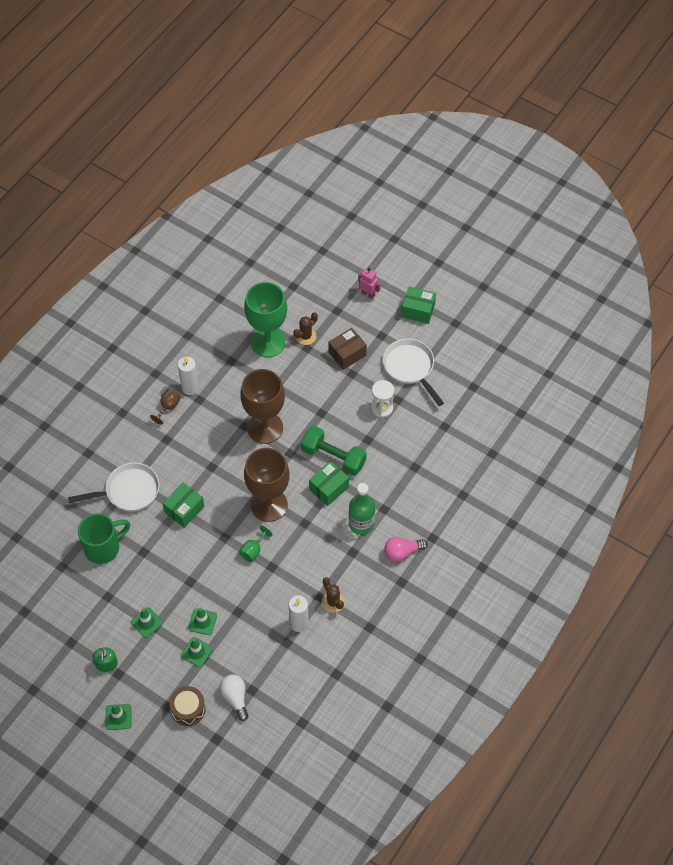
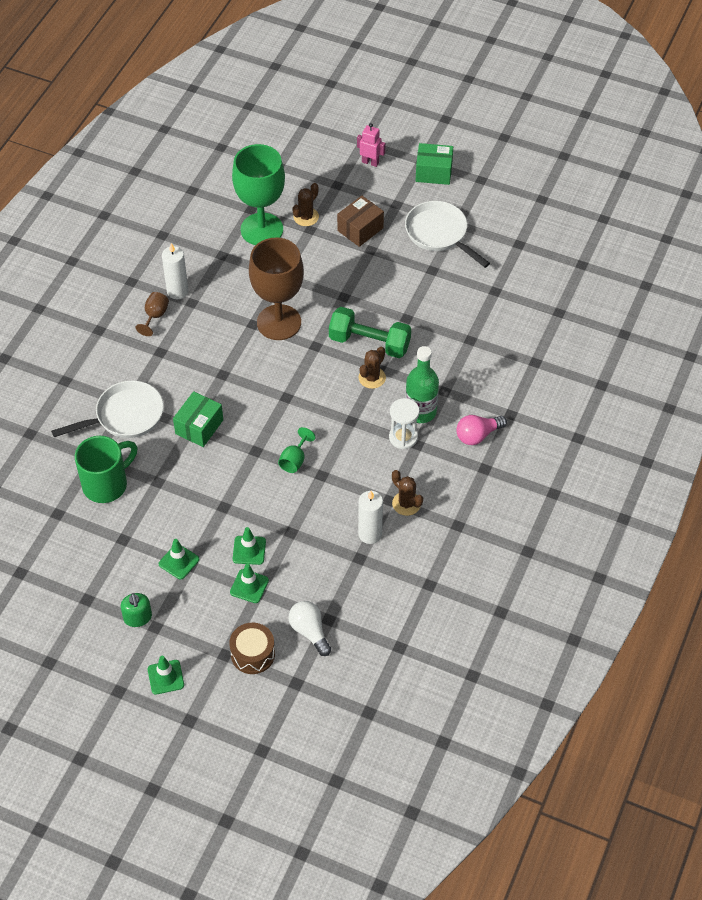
camera: 10 degrees left, 5 degrees down
brown goblet [244,448,289,522] -> none
green box [309,461,349,506] -> brown cactus [359,346,386,389]
white hourglass [371,380,394,418] -> white hourglass moved to [389,398,419,449]

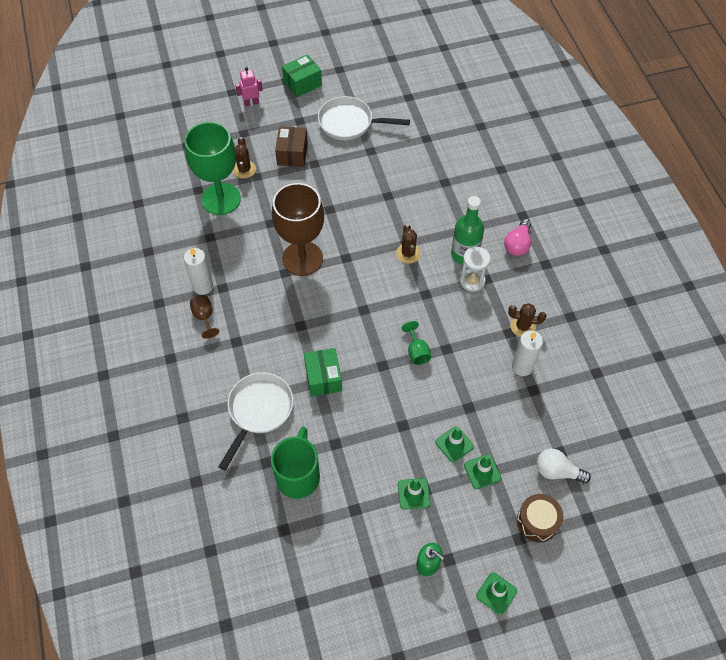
camera: 40 degrees left, 5 degrees up
green dumbbell [329,307,411,358] -> none

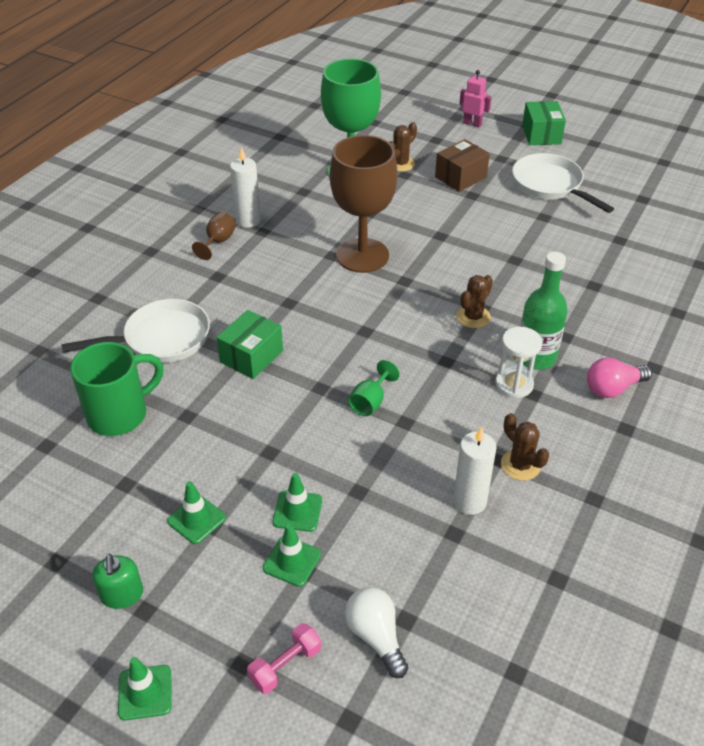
camera: 45 degrees right, 15 degrees down
green box [282,54,322,97] -> green box turned 75 degrees clockwise [522,101,566,145]
brown drum [517,494,563,542] -> pink dumbbell [247,623,321,694]

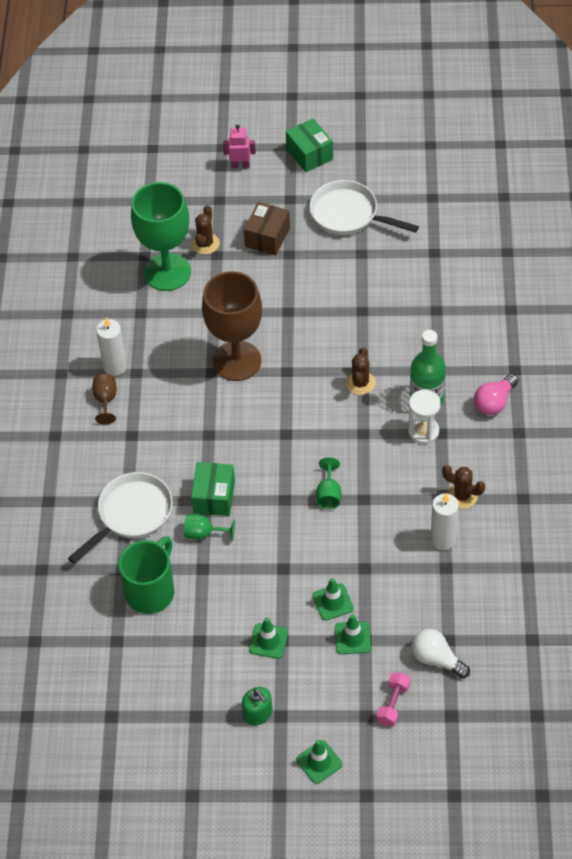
camera: 25 degrees left, 10 degrees up
none -> green goblet [184,514,235,541]

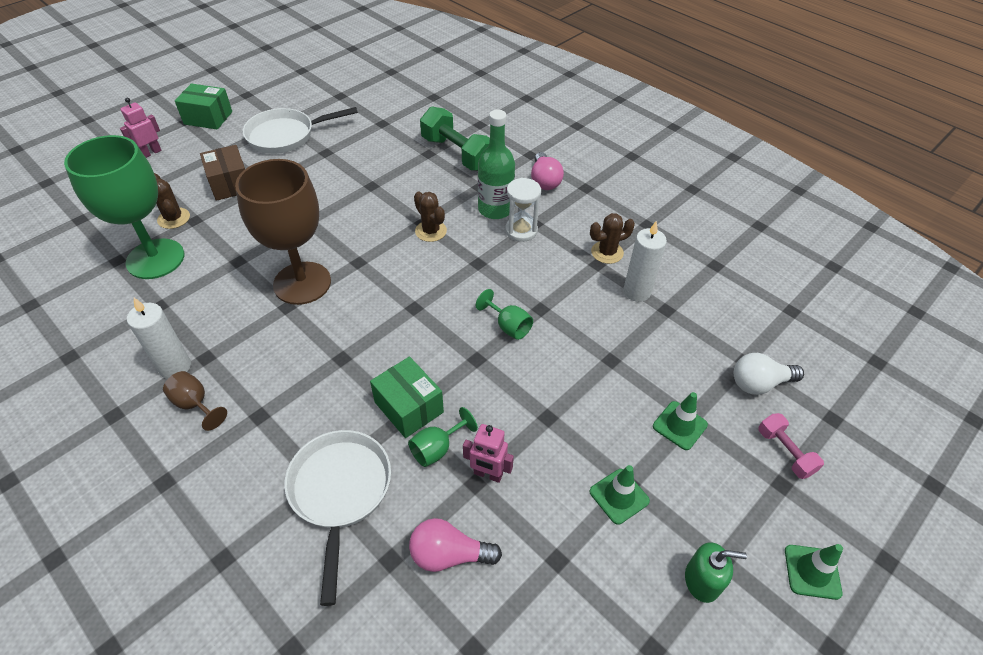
camera: 50 degrees left, 5 degrees down
green mug [118,536,174,614] -> pink light bulb [409,518,502,572]
green traffic cone [312,578,354,621] -> none
none -> green dumbbell [420,107,490,171]
none -> pink robot [463,424,514,483]

